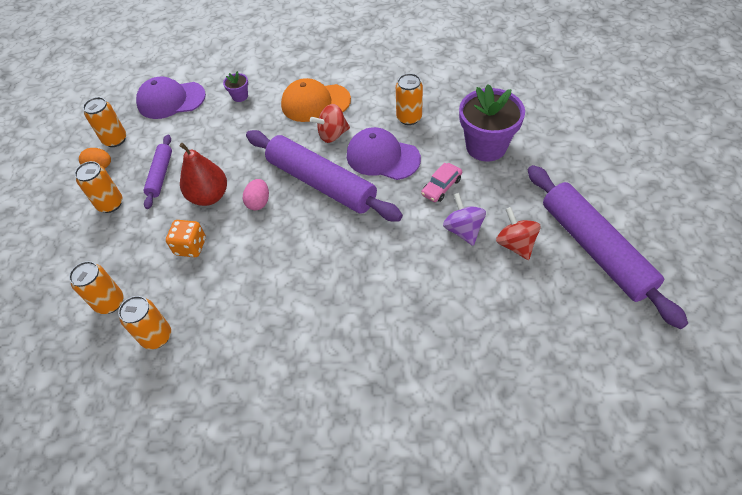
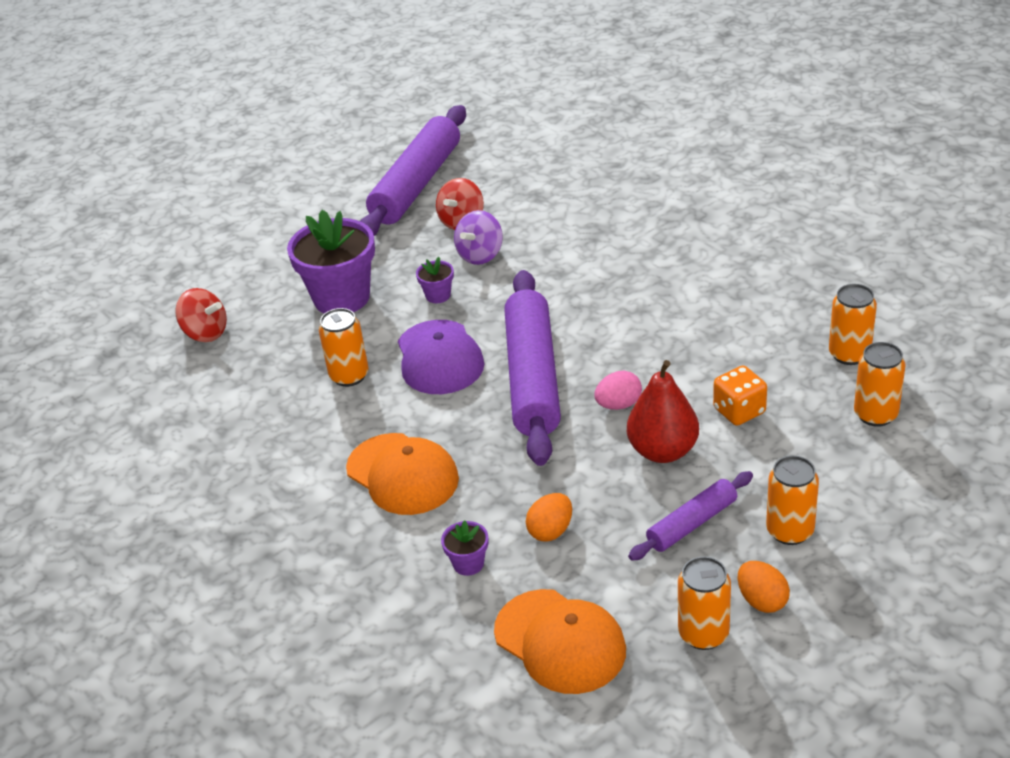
camera: 130 degrees left, 15 degrees down
purple cap [136,76,206,119] -> orange cap [494,589,626,694]
red spinning top [310,104,350,143] -> red spinning top moved to [175,288,227,342]
pink car [421,163,462,202] -> purple flower pot [416,257,454,303]
none -> orange egg [526,493,572,542]

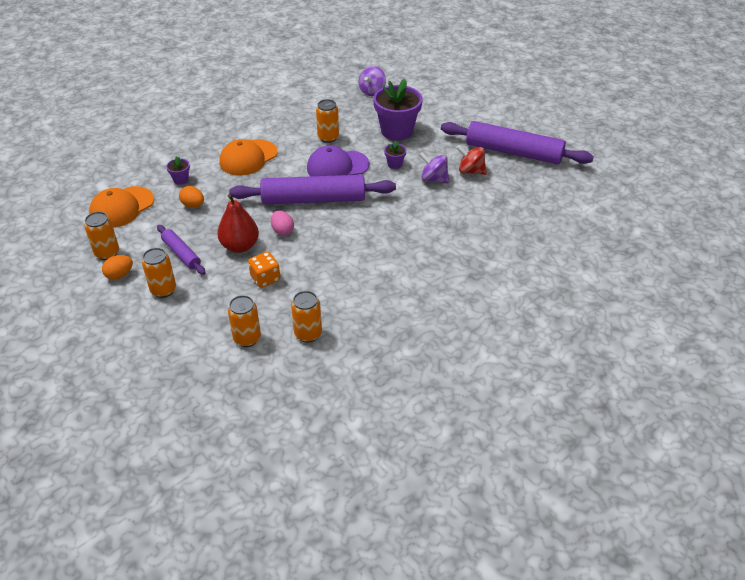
camera: 85 degrees right, 5 degrees up
red spinning top [175,288,227,342] -> purple spinning top [359,66,386,96]

